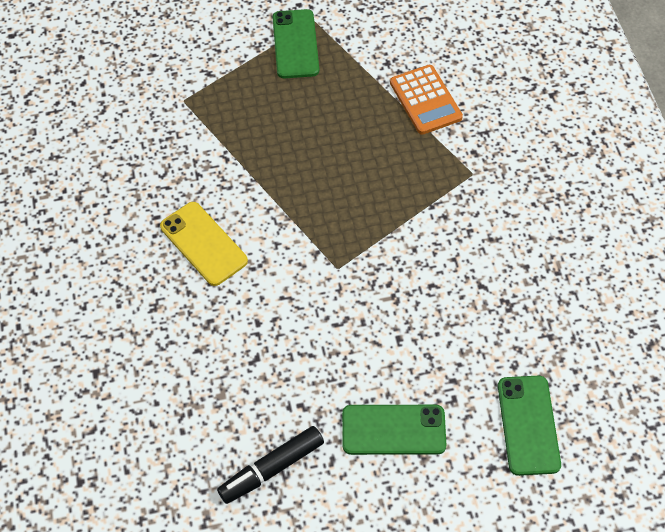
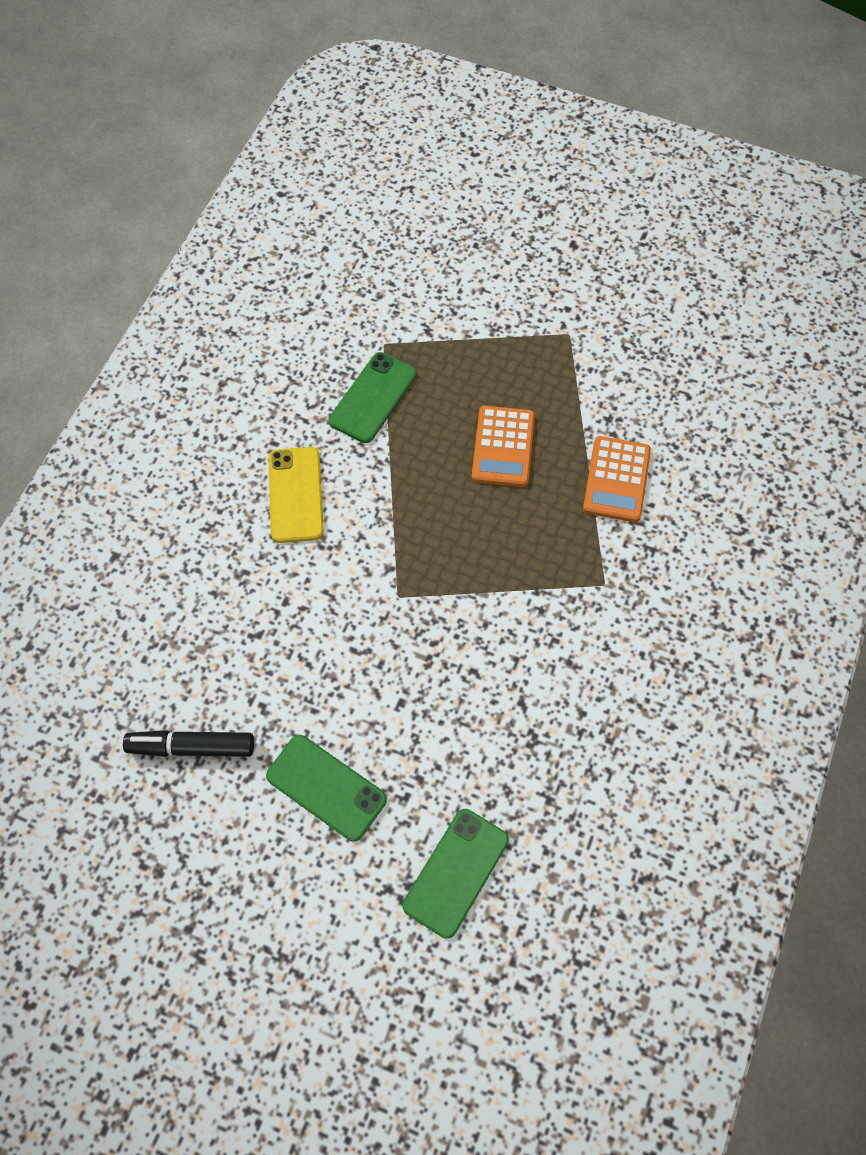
camera: 35 degrees right, 5 degrees up
green phone [273,9,319,78] -> green phone moved to [329,352,416,443]
none -> orange calculator [472,406,535,487]

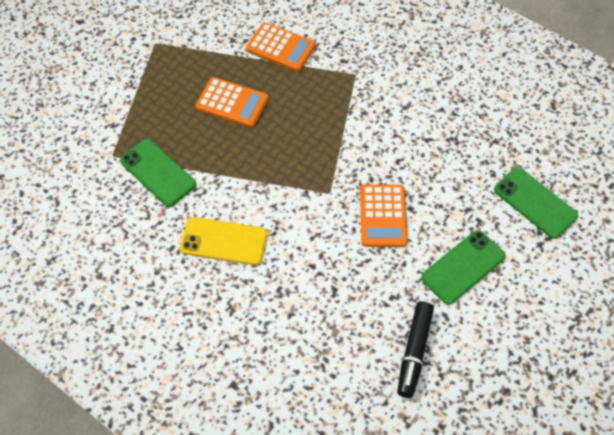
camera: 75 degrees left, 5 degrees down
none -> orange calculator [360,184,408,247]

